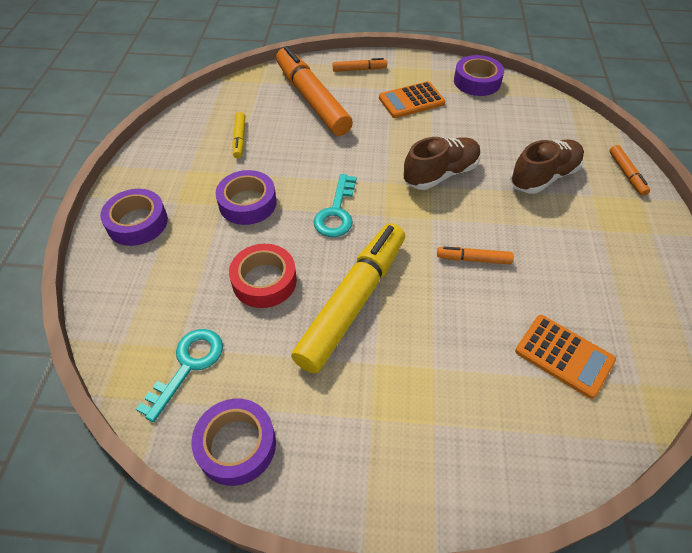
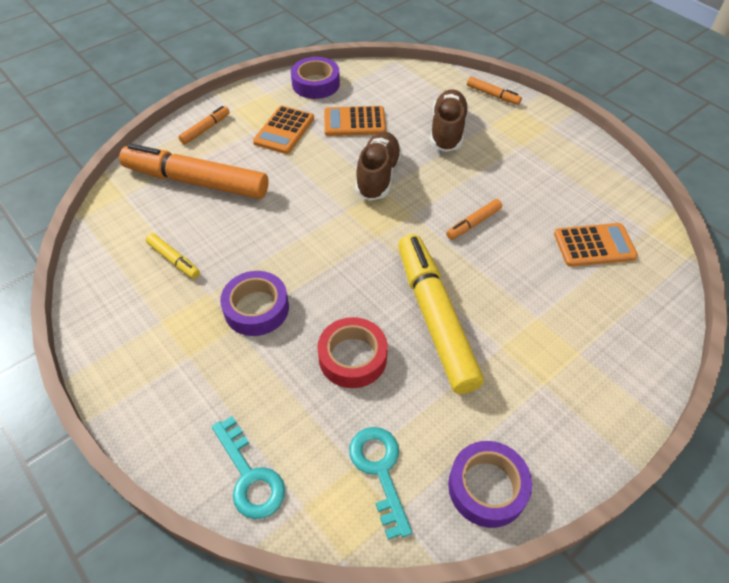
camera: 45 degrees left, 0 degrees up
purple tape [100,189,168,246] -> none
turquoise key [313,174,356,237] -> turquoise key moved to [212,416,285,519]
none -> orange calculator [324,106,386,136]

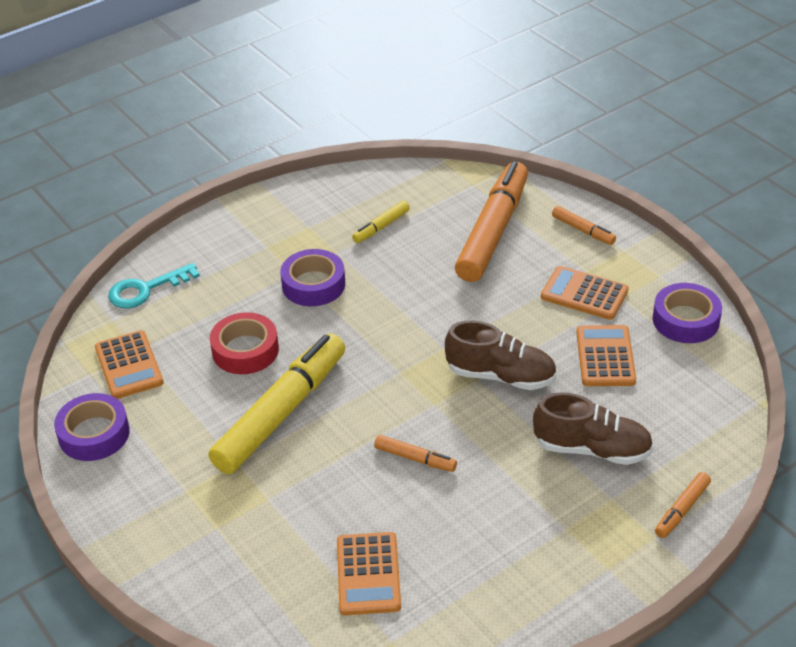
camera: 95 degrees right, 10 degrees down
turquoise key [349,427,412,540] -> orange calculator [95,330,164,399]
yellow marker [398,234,484,394] -> yellow marker turned 45 degrees counterclockwise [208,333,345,474]
orange marker [446,199,502,240] -> orange marker turned 150 degrees clockwise [374,435,457,472]

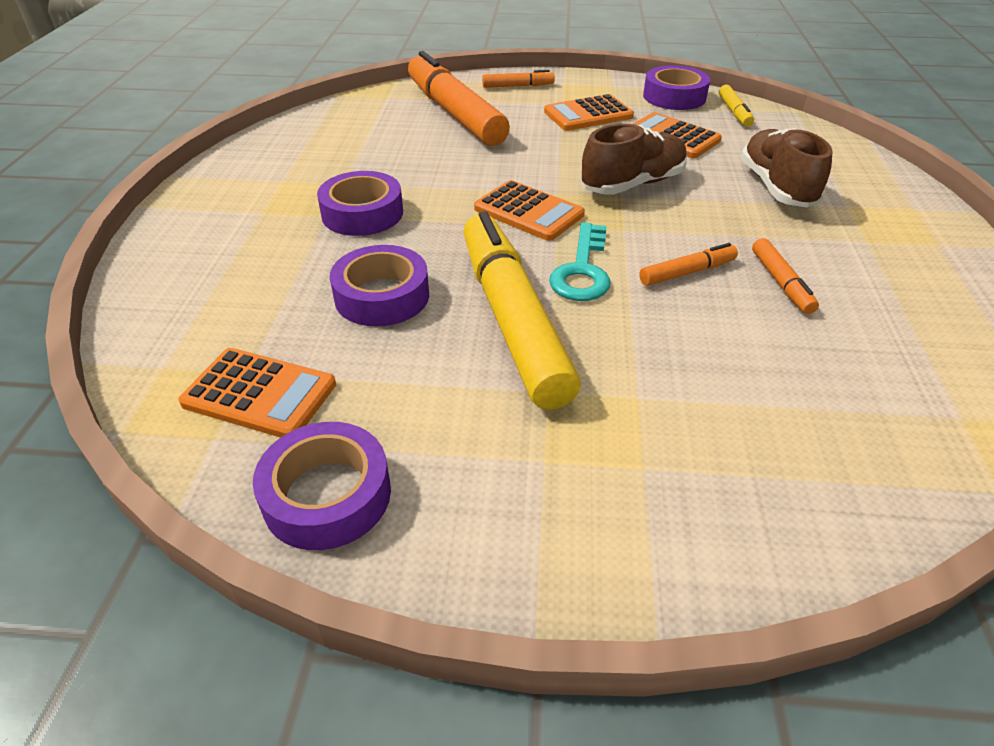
camera: 50 degrees left, 0 degrees up
turquoise key [108,263,200,308] -> turquoise key moved to [549,223,611,301]
red tape [210,312,279,374] -> purple tape [330,245,429,326]
orange calculator [337,532,401,615] -> orange calculator moved to [474,180,585,241]
yellow marker [352,201,410,243] -> yellow marker moved to [719,85,754,127]
brown shoe [533,392,653,465] -> brown shoe turned 60 degrees counterclockwise [741,128,833,207]
orange marker [655,472,711,538] -> orange marker moved to [752,238,819,314]

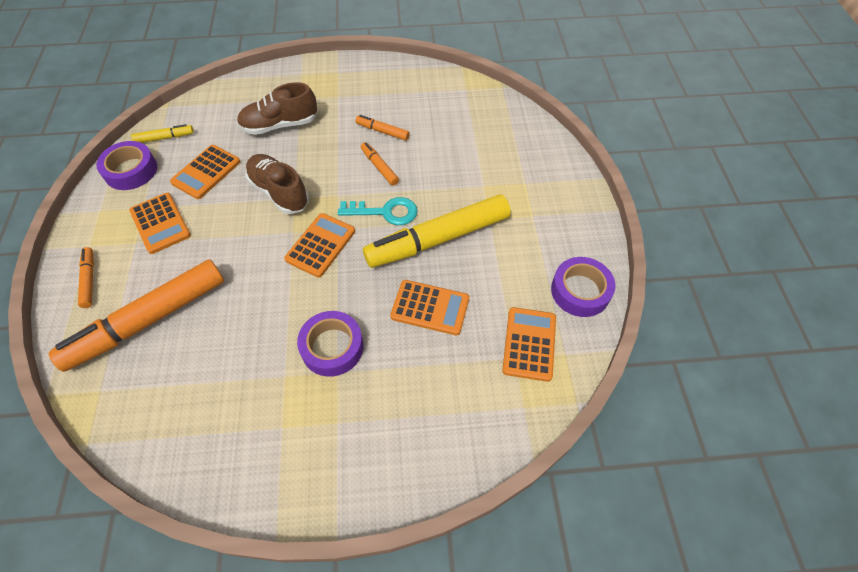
camera: 100 degrees left, 15 degrees up
purple tape [330,245,429,326] -> orange calculator [390,280,469,335]
orange marker [752,238,819,314] -> orange marker turned 135 degrees counterclockwise [355,115,410,141]

